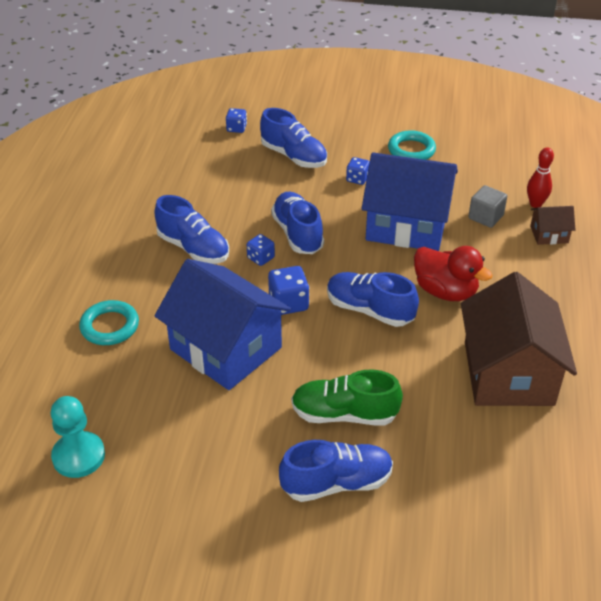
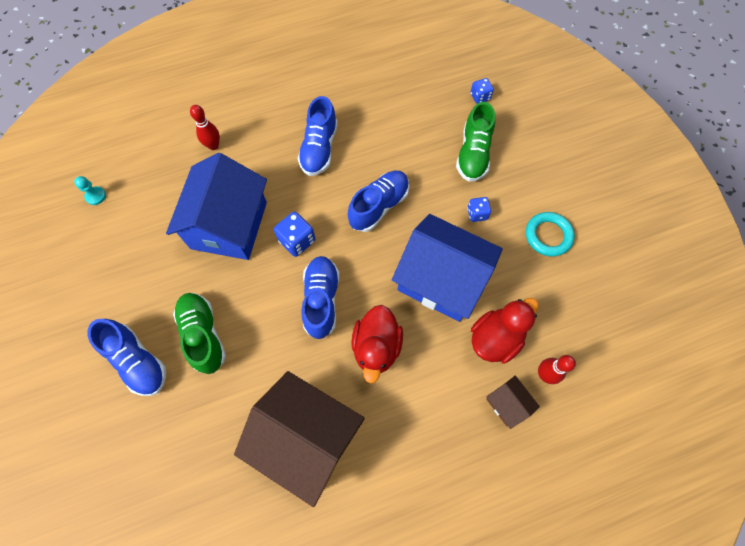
camera: 60 degrees right, 25 degrees up
turquoise pawn [51,396,105,478] -> turquoise pawn [74,176,106,205], size x0.55
turquoise ring [79,300,139,345] -> red bowling pin [190,105,220,150]
blue dice [247,234,275,266] -> none
blue shoe [260,108,327,168] -> green shoe [456,102,495,182]
blue house [361,153,458,251] -> blue house turned 45 degrees counterclockwise [392,214,503,322]
brown house [461,272,577,406] -> brown house turned 60 degrees clockwise [234,371,365,507]
grey cube [468,185,507,228] -> red duck [471,298,539,364]

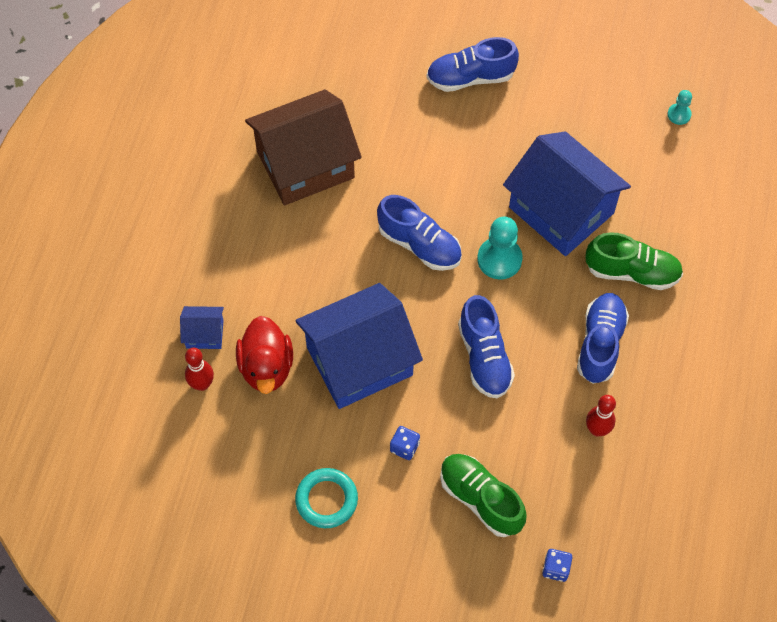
camera: 125 degrees right, 5 degrees down
green shoe [173,293,226,374] -> green shoe moved to [585,232,683,290]
red bowling pin [190,105,220,150] -> red bowling pin moved to [586,395,616,437]
blue dice [274,212,316,257] -> turquoise pawn [477,217,523,279]
blue shoe [298,96,338,176] -> blue shoe turned 60 degrees clockwise [577,293,629,384]
red duck [351,305,403,383] -> none
brown house [486,375,540,429] -> blue house [180,306,224,349]

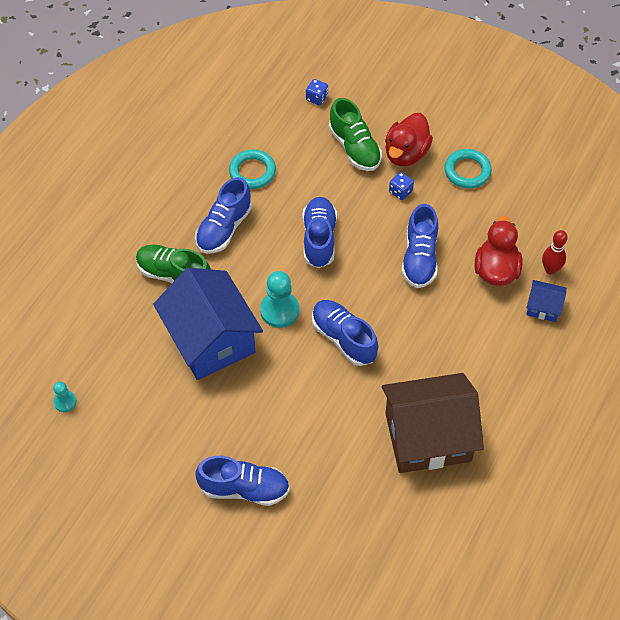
camera: 165 degrees left, 5 degrees down
blue house [295,283,423,409] -> blue shoe [402,204,438,288]
red bowling pin [586,395,616,437] -> turquoise ring [229,149,276,189]
none -> red duck [385,113,433,166]

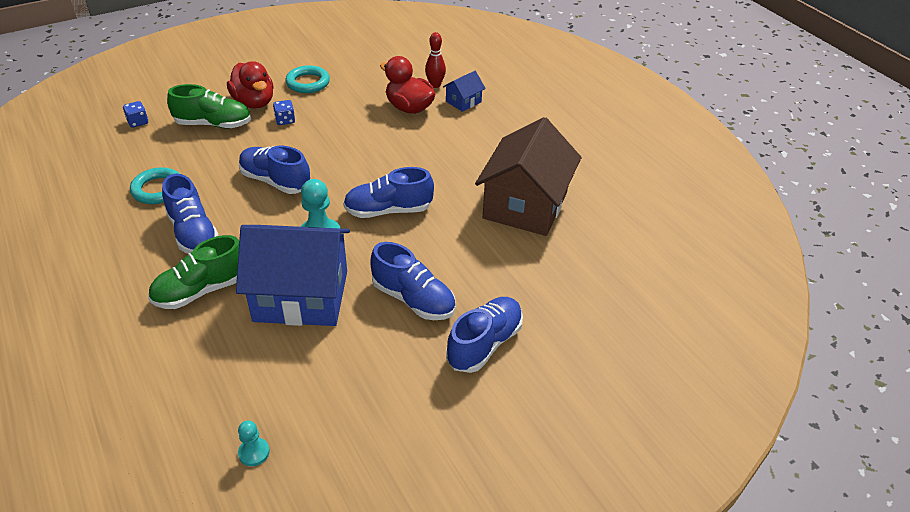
camera: 60 degrees left, 15 degrees down
blue shoe [402,204,438,288] -> blue shoe moved to [370,242,455,320]

